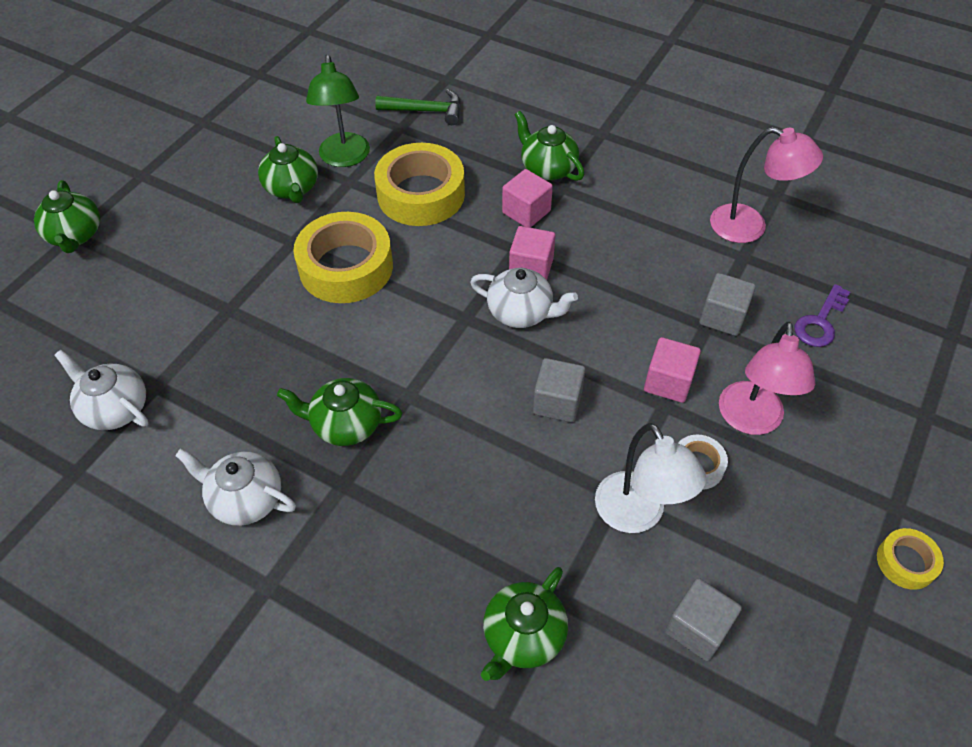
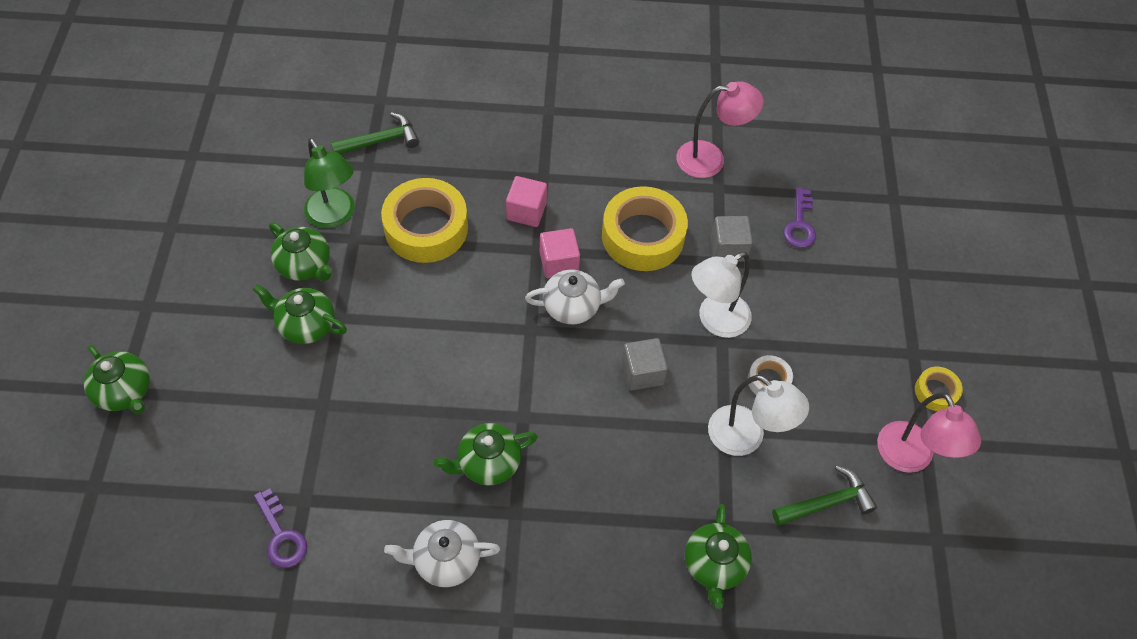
camera: 30 degrees left, 5 degrees up
white teapot [54,350,149,430] -> purple key [254,488,307,568]
yellow tape [293,212,393,303] -> yellow tape moved to [602,186,688,271]
green teapot [514,111,584,181] -> green teapot moved to [252,284,347,344]
pink cube [644,337,701,403] -> white lamp [691,252,752,338]
grey cube [665,578,742,661] -> green hammer [772,465,877,525]
pink lamp [719,321,815,435] -> pink lamp moved to [877,393,981,473]

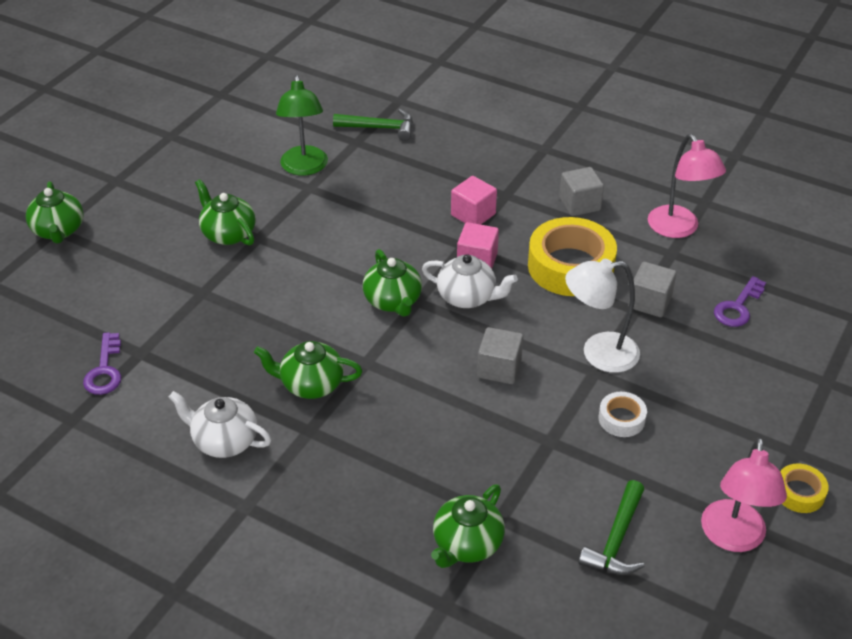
camera: 30 degrees right, 15 degrees down
green teapot [269,222,332,281] -> green teapot moved to [363,249,422,317]
yellow tape [381,178,468,263] -> none
pink lamp [676,81,763,178] -> pink lamp turned 45 degrees clockwise [648,134,726,238]
white lamp [708,375,809,456] -> none
green hammer [772,465,877,525] -> green hammer turned 105 degrees clockwise [578,480,644,575]
none -> grey cube [559,167,604,216]

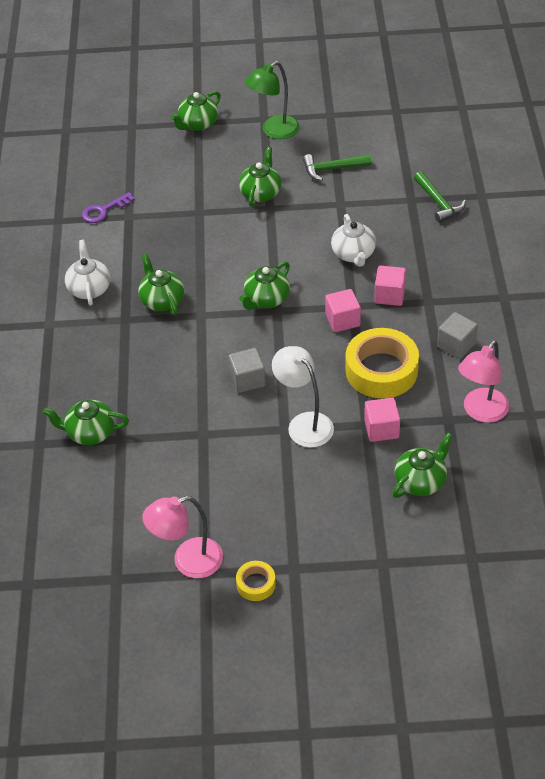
camera: 60 degrees right, 5 degrees up
green lamp [276,74,328,175] -> green lamp moved to [245,61,299,139]
white teapot [422,254,518,308] -> white teapot moved to [331,214,376,267]
green hammer [578,480,644,575] -> green hammer moved to [303,154,371,181]
white tape [599,392,647,437] -> none
grey cube [628,262,677,317] -> pink cube [364,398,400,442]
purple key [714,276,766,327] -> green teapot [392,433,453,498]

